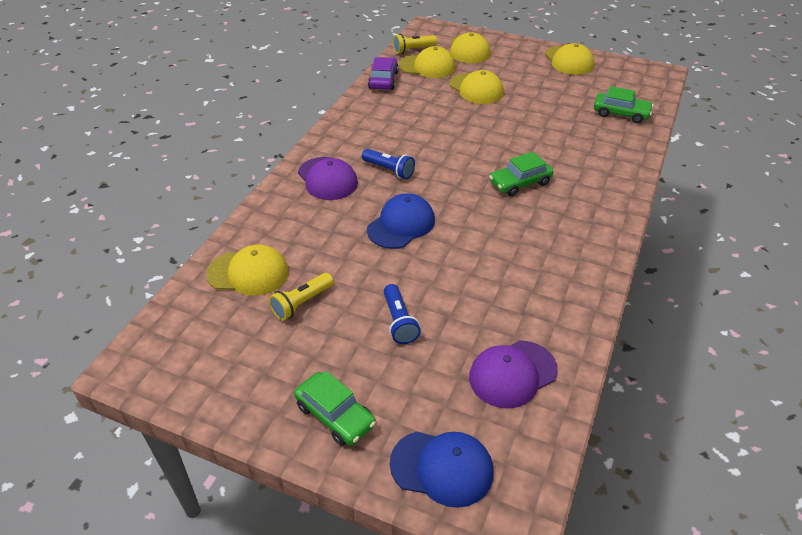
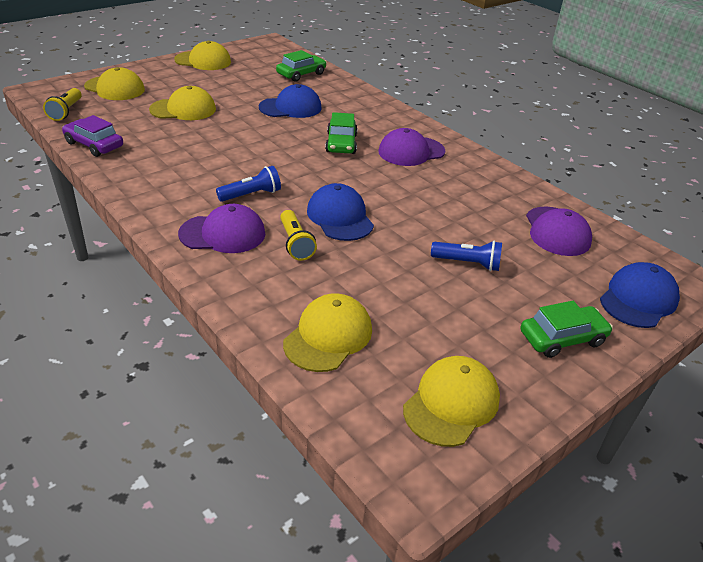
camera: 65 degrees left, 5 degrees down
yellow flashlight [269,273,334,321] -> yellow flashlight moved to [280,210,317,261]
yellow cap [399,46,456,78] -> yellow cap moved to [403,356,500,447]
none -> blue cap [259,84,322,118]
none -> purple cap [378,128,445,166]

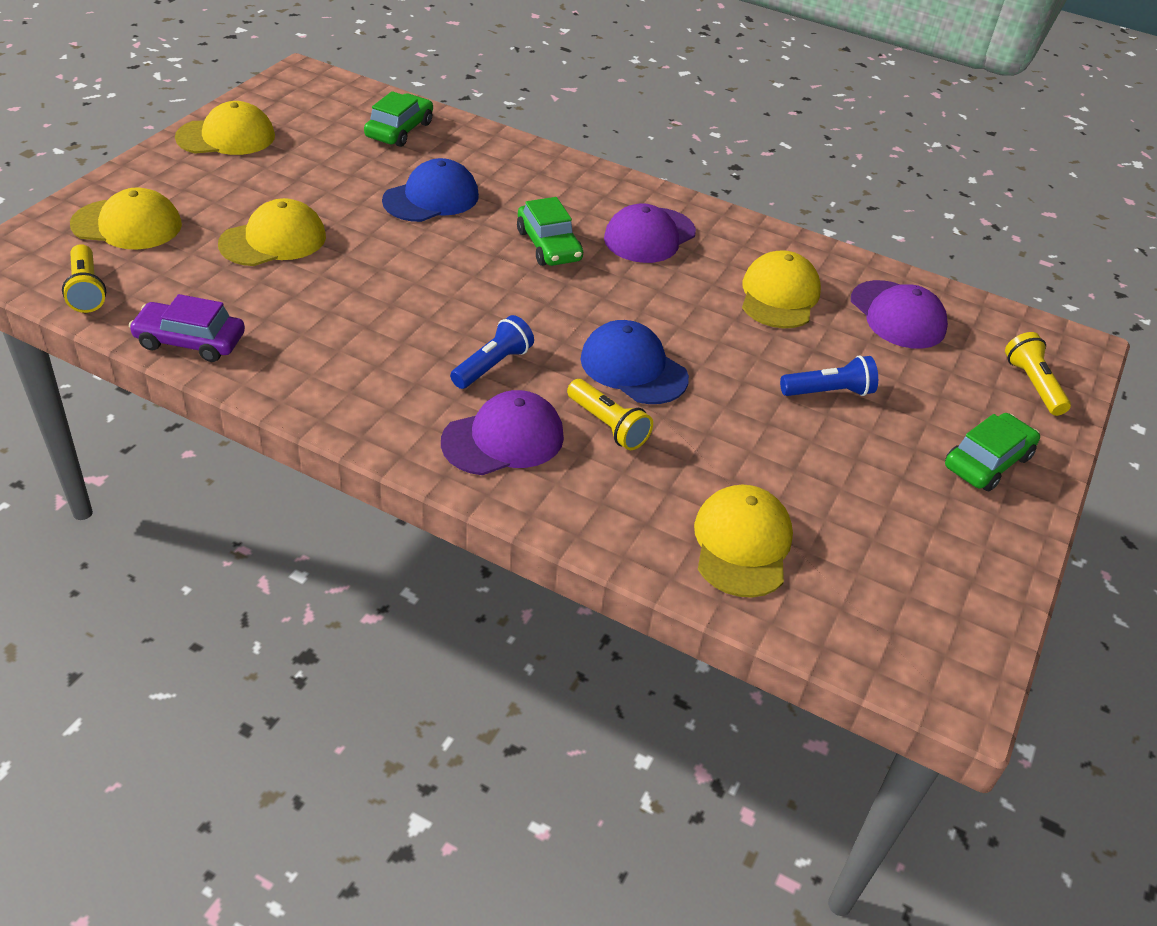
camera: 25 degrees left, 5 degrees up
yellow cap [403,356,500,447] -> yellow cap moved to [742,250,821,328]
blue cap [600,262,680,328] -> yellow flashlight [1005,332,1071,416]

